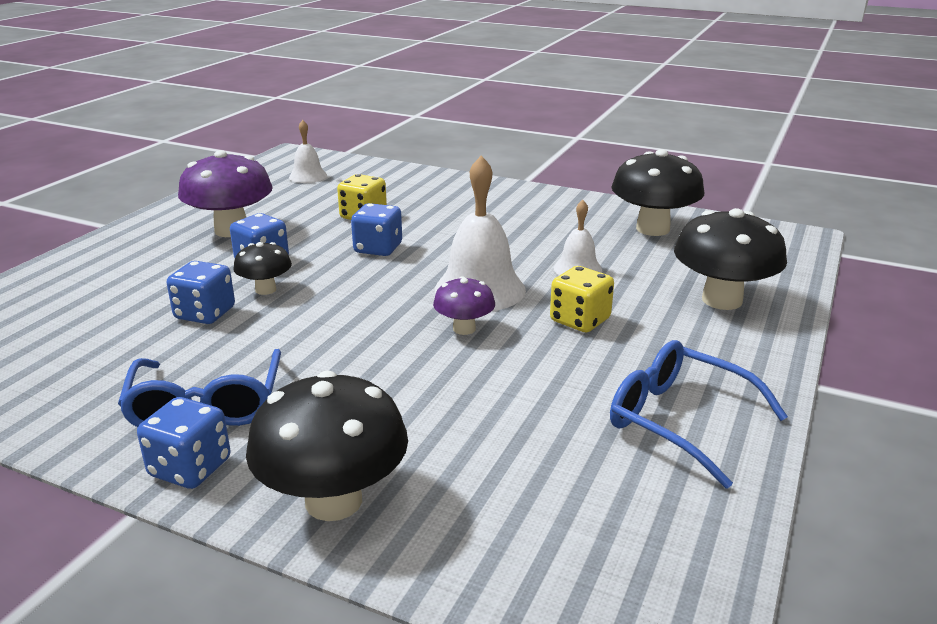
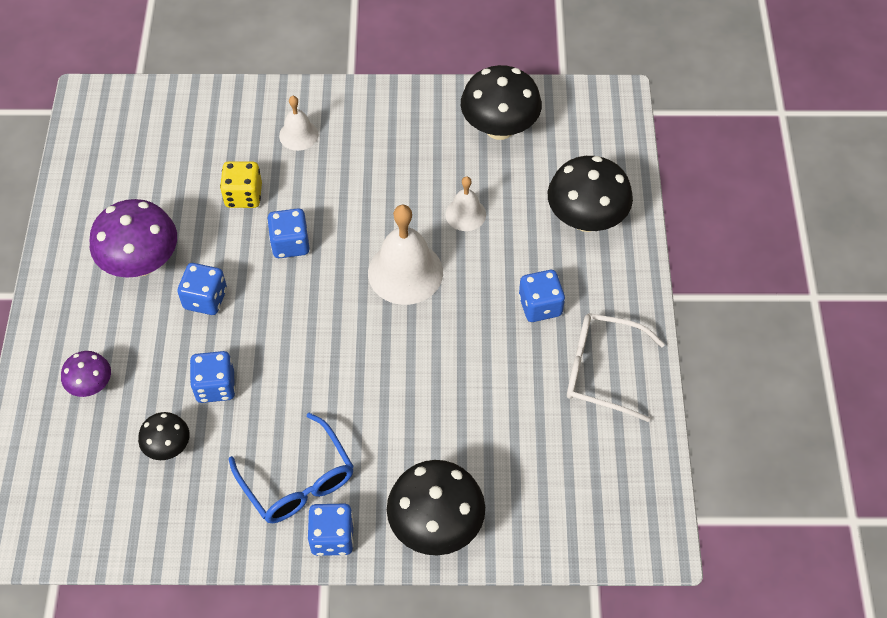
camera: 25 degrees left, 30 degrees up
black mushroom [233,242,292,295] -> black mushroom moved to [138,412,190,460]
white bell [289,120,327,183] -> white bell moved to [279,96,318,151]
purple mushroom [433,276,495,335] -> purple mushroom moved to [61,351,111,397]
yellow dice [550,266,614,332] -> none
blue glasses [610,340,788,489] -> white glasses [567,313,665,422]
none -> blue dice [519,270,565,322]

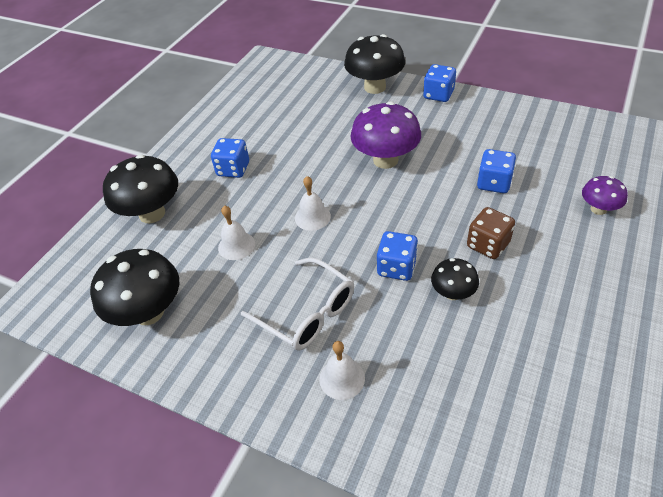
camera: 150 degrees left, 10 degrees down
purple mushroom [90,199,177,278] -> purple mushroom moved to [351,102,421,169]
black mushroom [138,412,190,460] -> black mushroom moved to [431,258,479,300]
blue dice [177,263,227,315] -> brown dice [467,207,515,259]
yellow dice [220,161,262,208] -> none
blue glasses [229,413,354,523] -> none
white bell [368,205,443,305] -> white bell [295,176,331,231], size x0.56
white glasses [567,313,665,422] -> white glasses moved to [241,258,354,351]

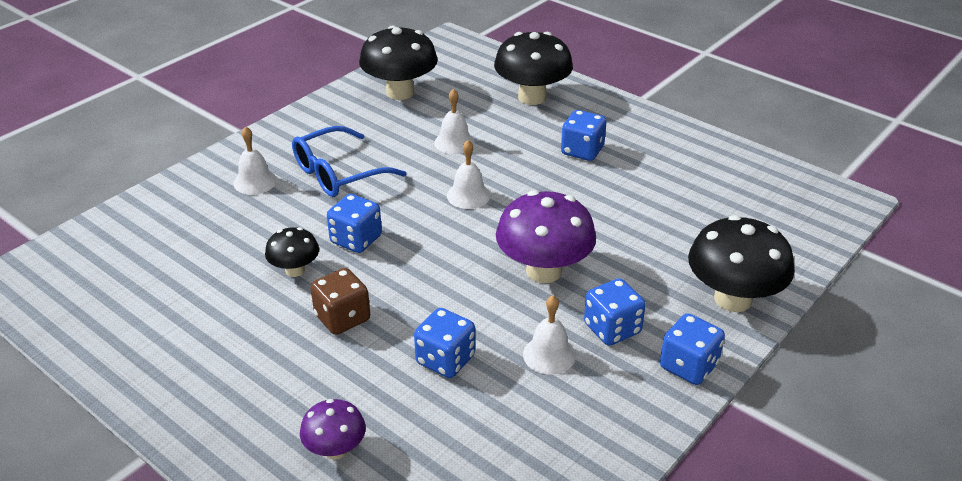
camera: 100 degrees right, 10 degrees down
white glasses [241,258,354,351] -> blue glasses [292,126,407,197]
none -> white bell [523,295,576,374]
none -> blue dice [584,278,646,346]

